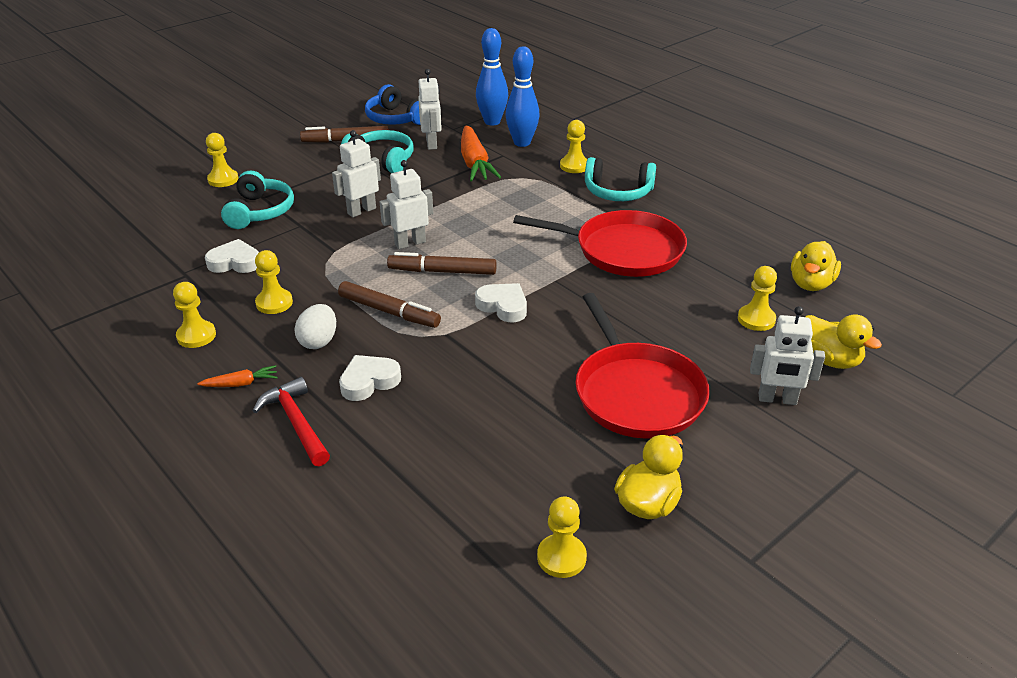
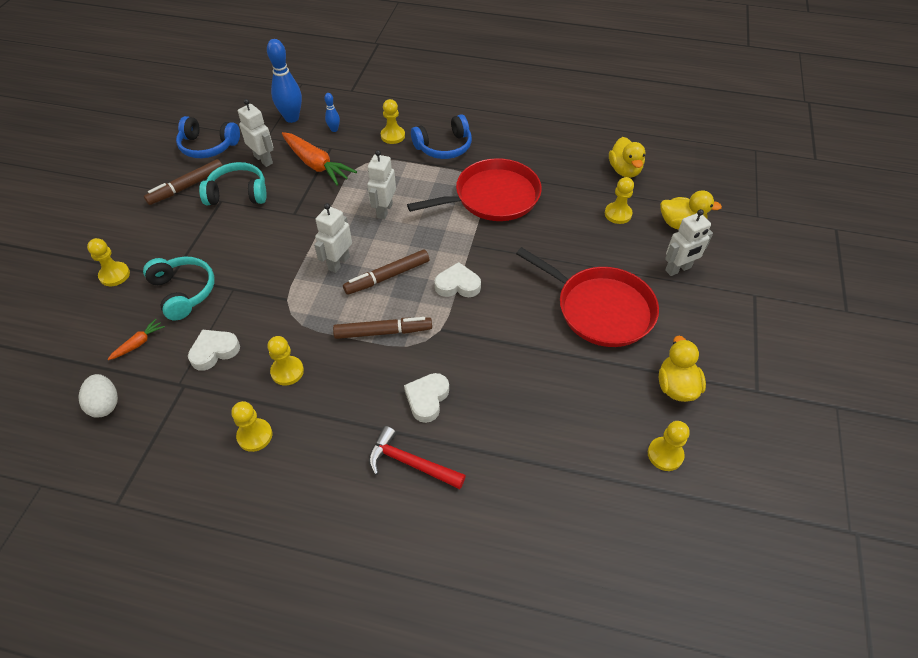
camera: 35 degrees left, 15 degrees up
orange carrot [197,365,278,387] -> orange carrot moved to [108,319,165,360]
white egg [295,304,336,349] -> white egg moved to [78,374,118,418]
white robot [332,130,381,217] -> white robot moved to [367,150,396,219]
blue bowling pin [505,46,540,147] -> blue bowling pin [324,93,340,132], size x0.49
turquoise headphones [585,157,656,201] -> blue headphones [411,114,472,159]

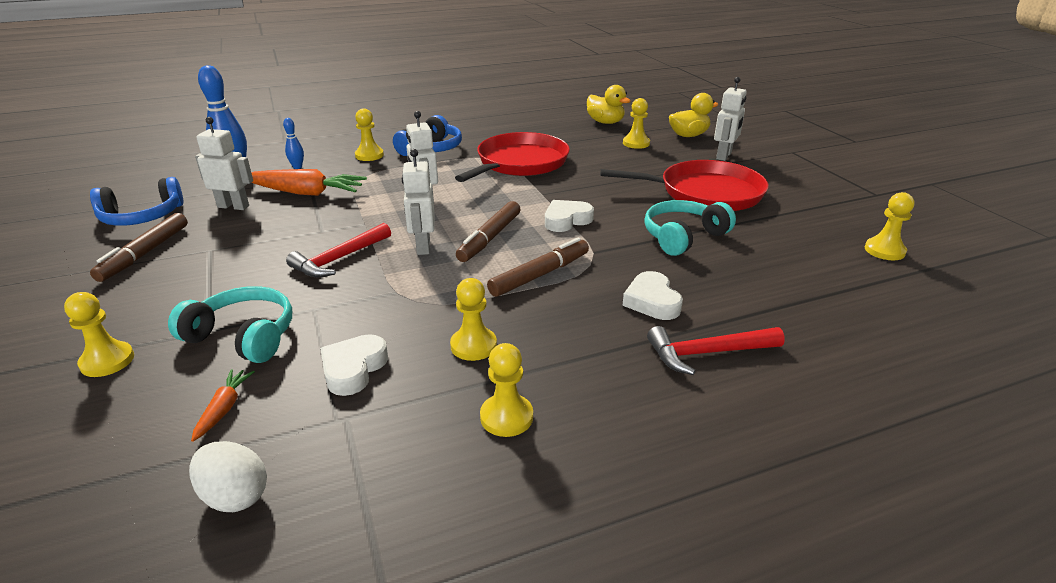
camera: 35 degrees left, 20 degrees down
turquoise headphones [199,162,267,205] -> turquoise headphones moved to [644,200,736,256]
yellow duck [659,336,706,402] -> none
none -> red hammer [286,223,391,277]

